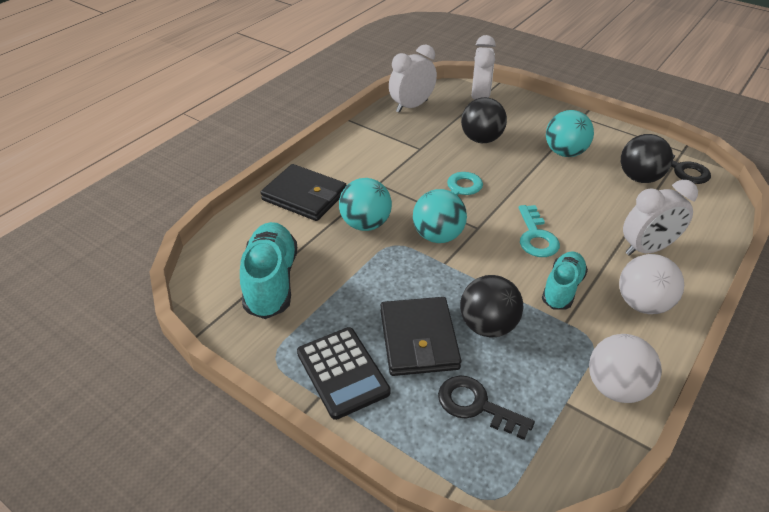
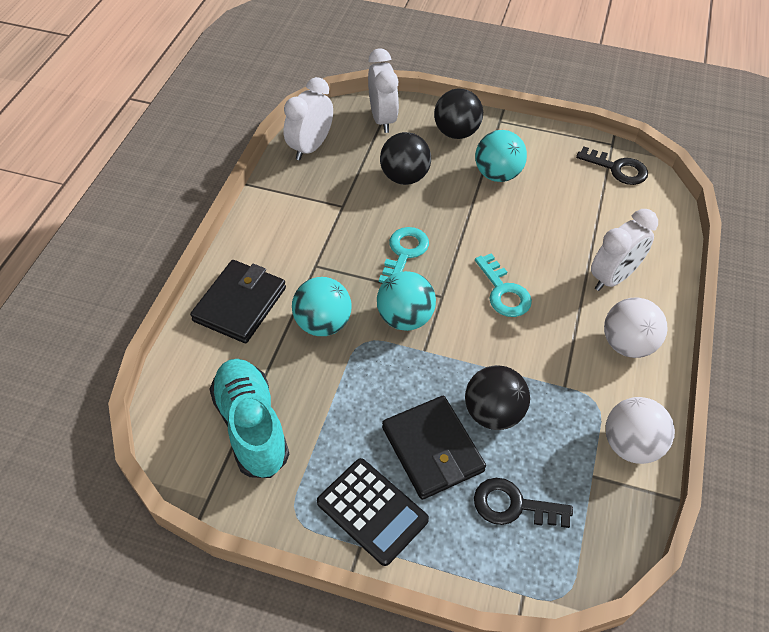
camera: 20 degrees left, 10 degrees up
black wallet [260,164,347,221] -> black wallet turned 75 degrees counterclockwise [190,260,286,343]
turquoise shoe [542,251,588,310] -> none
black ball [621,134,673,183] -> black ball moved to [434,88,483,139]

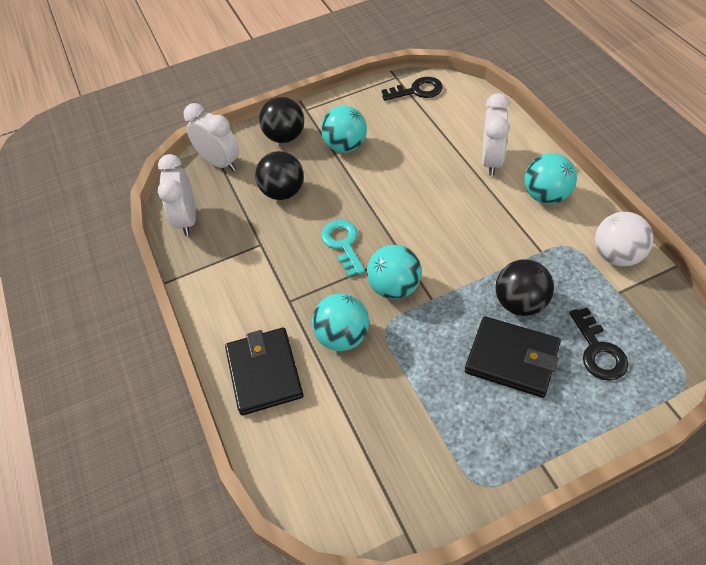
camera: 35 degrees left, 0 degrees up
turquoise shoe [209,359,289,478] -> none
black calculator [317,458,429,566] -> none
black key [474,478,573,528] -> black key turned 75 degrees counterclockwise [569,307,628,381]
turquoise key [475,253,532,317] -> none
white ball [604,297,668,358] -> turquoise ball [524,153,577,204]

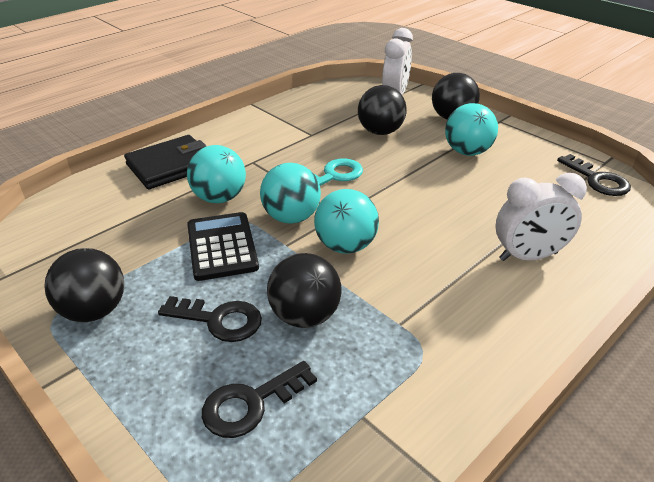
camera: 65 degrees right, 15 degrees down
white clock [158,154,196,236] -> none
black wallet [465,316,561,398] -> black key [158,296,262,342]
turquoise ball [524,153,577,204] -> turquoise ball moved to [314,189,379,254]
white ball [595,212,654,266] -> none
none -> black ball [44,248,124,322]
none -> black calculator [187,212,259,281]

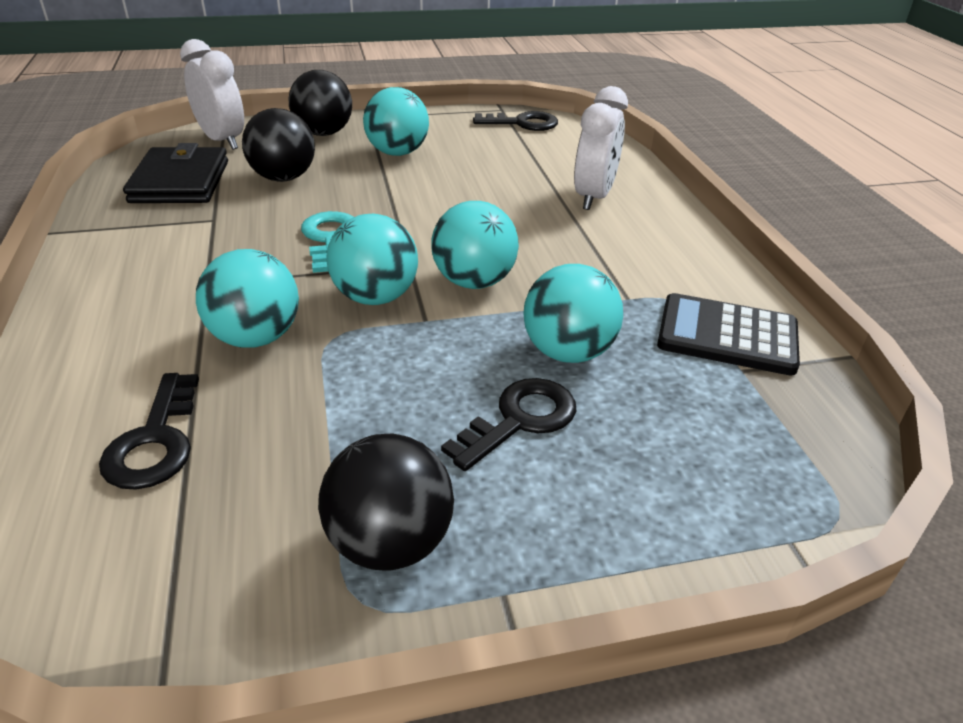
camera: 60 degrees left, 0 degrees up
black wallet [124,135,207,189] -> black wallet moved to [123,143,228,203]
black calculator [187,212,259,281] -> black calculator moved to [657,293,800,376]
black key [202,361,317,438] -> black key moved to [99,373,199,490]
black ball [267,253,341,328] -> turquoise ball [523,264,623,363]

